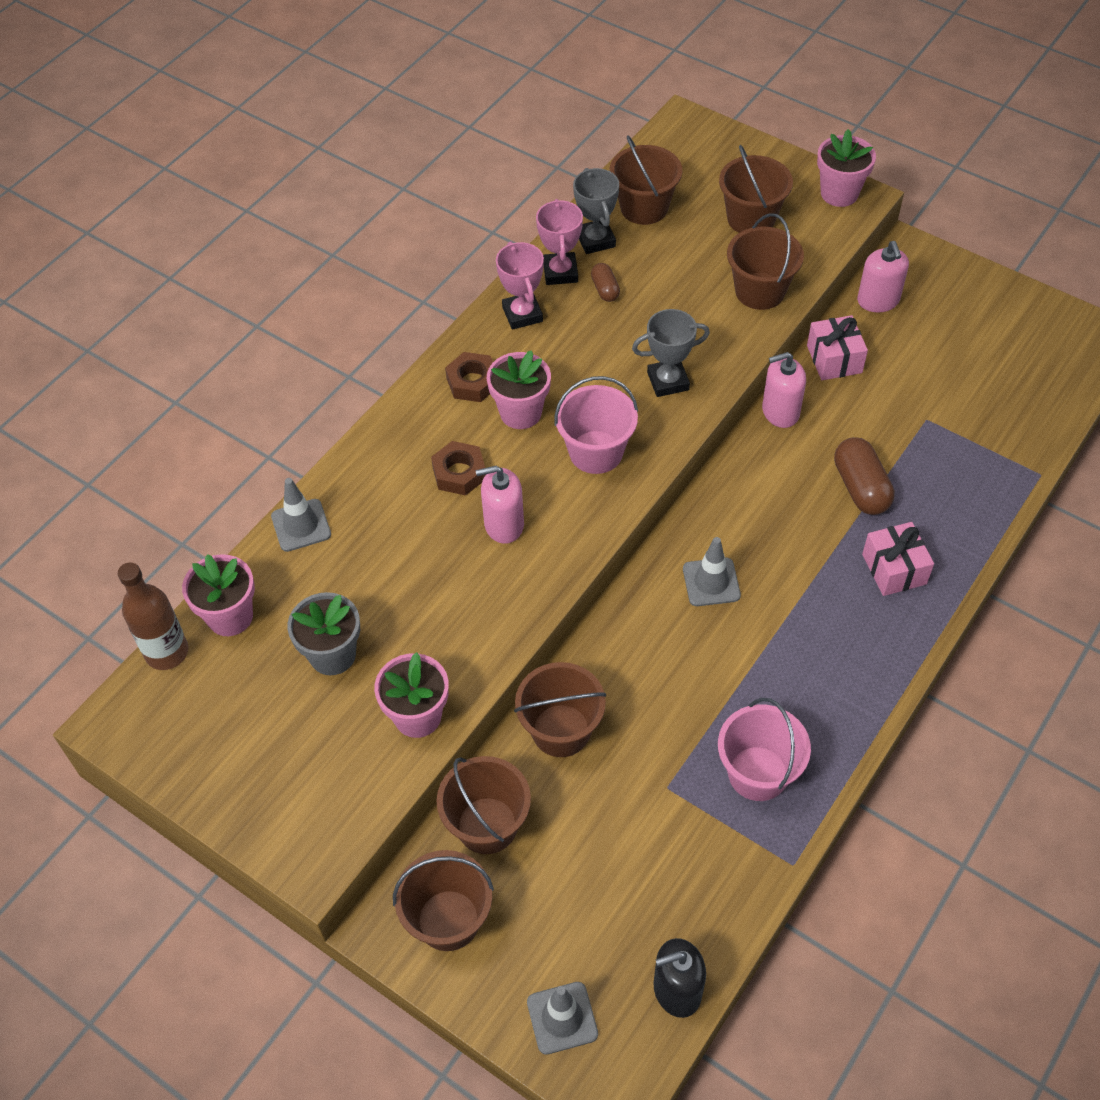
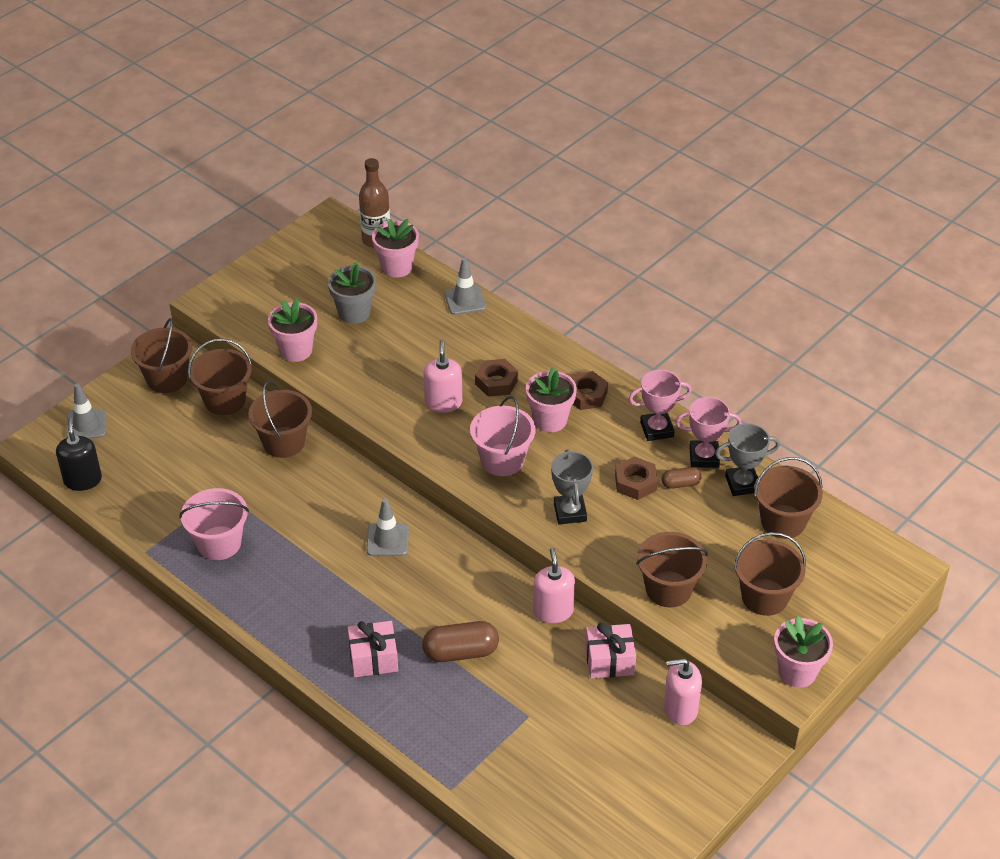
camera: 95 degrees right, 10 degrees down
none -> brown nut [615,456,658,500]

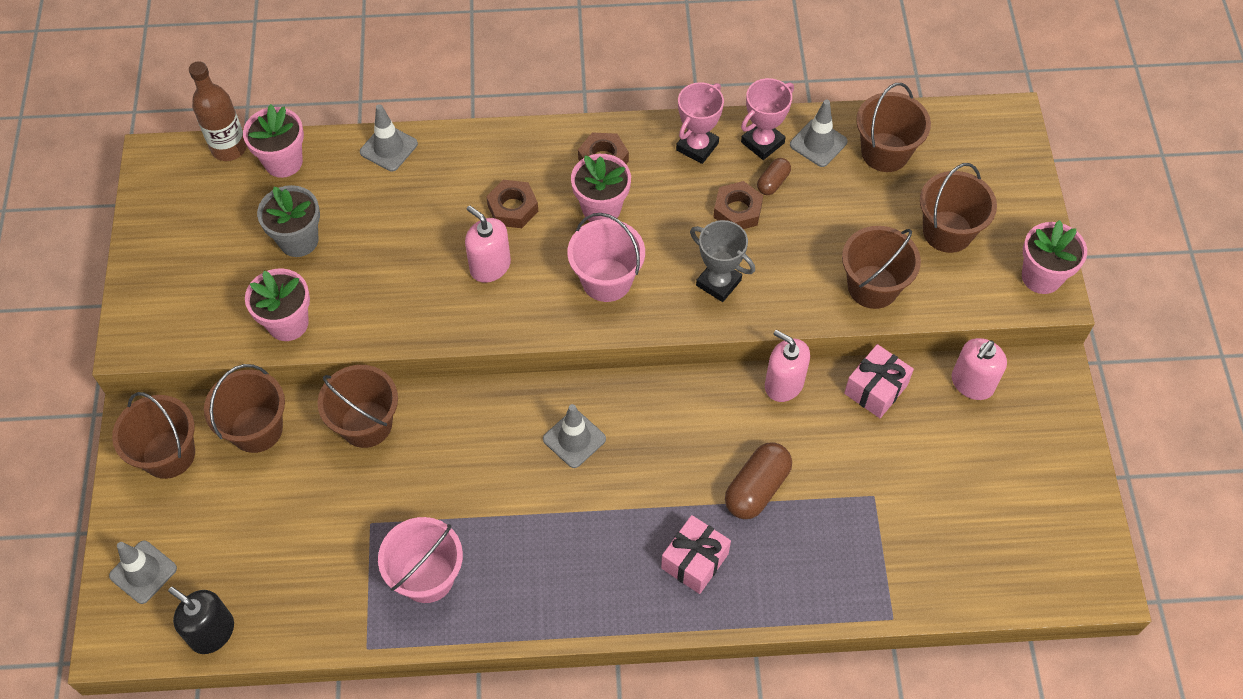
camera: 45 degrees left, 15 degrees up
grey trophy [715,423,780,496] -> grey traffic cone [790,100,848,167]

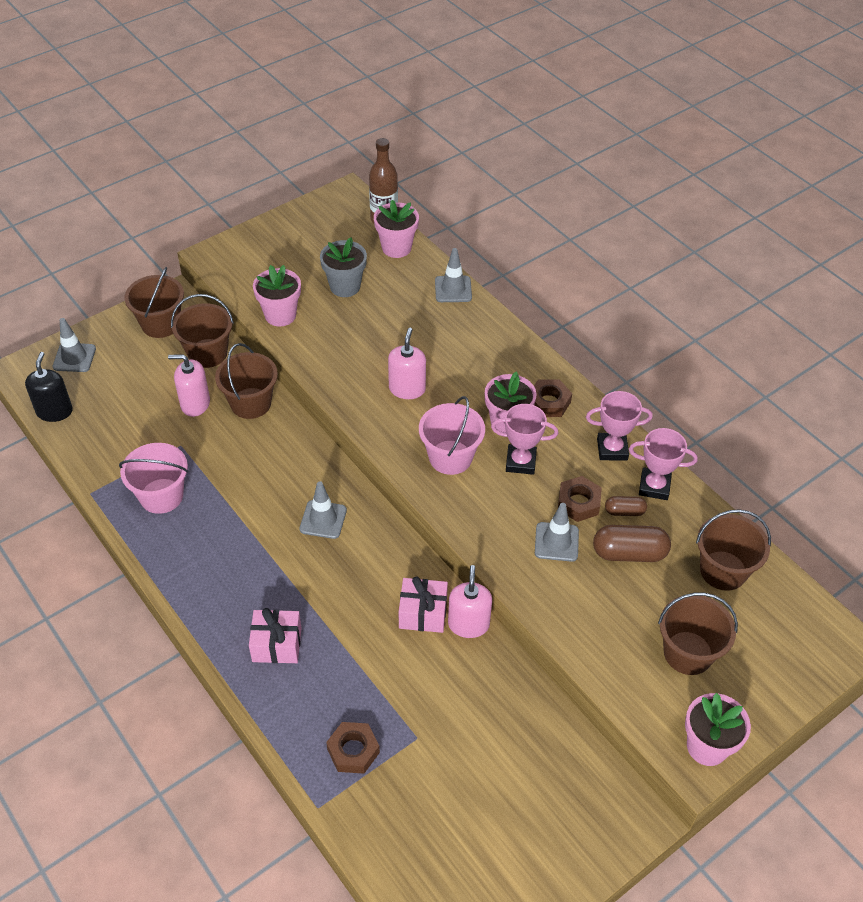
camera: 55 degrees right, 10 degrees down
brown nut [486,180,538,228] -> brown nut moved to [326,722,380,774]
grey trophy [690,220,755,302] -> none
brown capsule [725,442,792,519] -> brown capsule moved to [593,525,671,562]
grey traffic cone [790,100,848,167] -> grey traffic cone moved to [535,503,579,562]
brown bucket [842,226,921,309] -> none
pink gift [844,344,914,418] -> pink gift moved to [399,576,448,633]
pink soap dispenser [952,338,1007,400] -> pink soap dispenser moved to [168,354,210,417]
none -> pink trophy [491,404,558,475]

